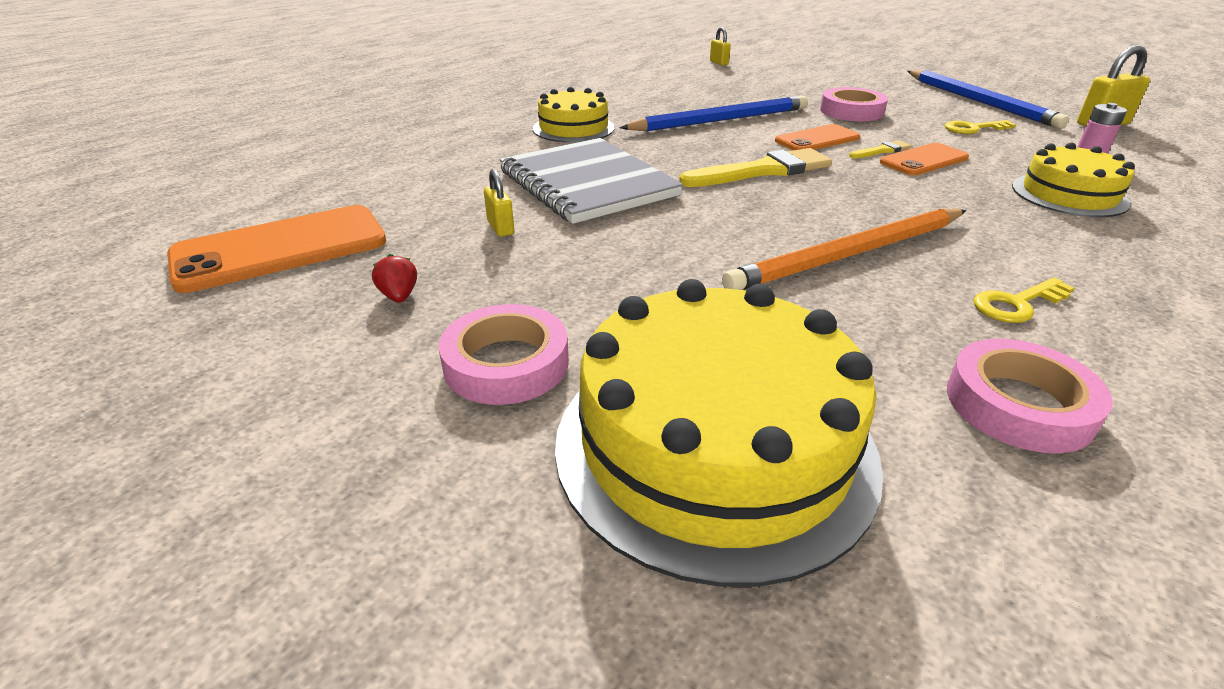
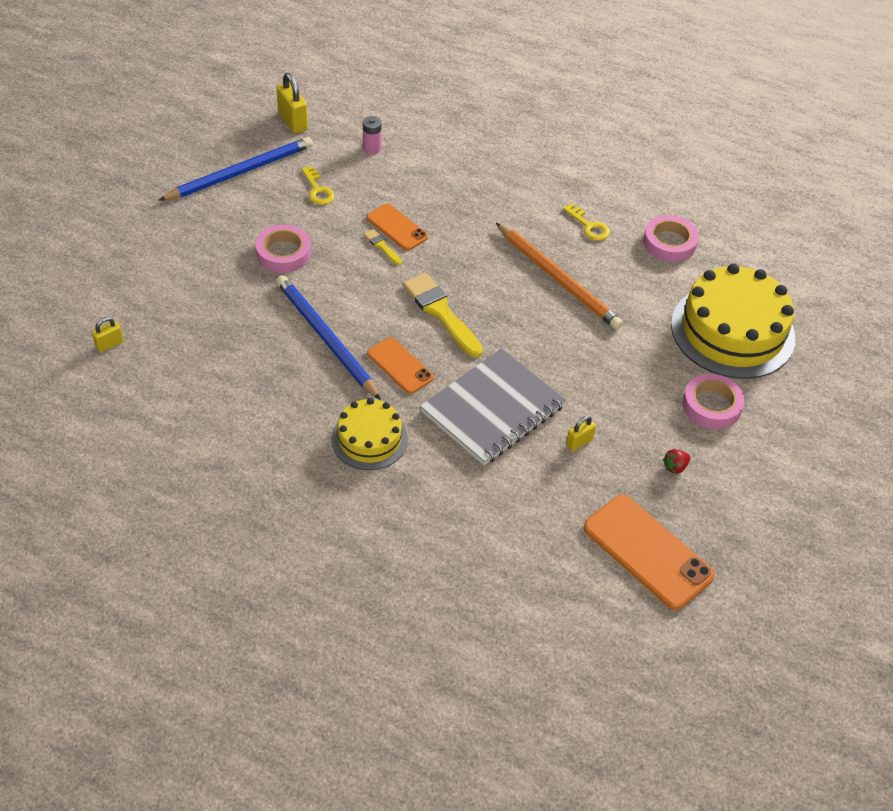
camera: 105 degrees left, 15 degrees up
orange phone [775,124,860,150] -> orange phone moved to [367,337,434,394]
yellow cake [1012,142,1135,217] -> none

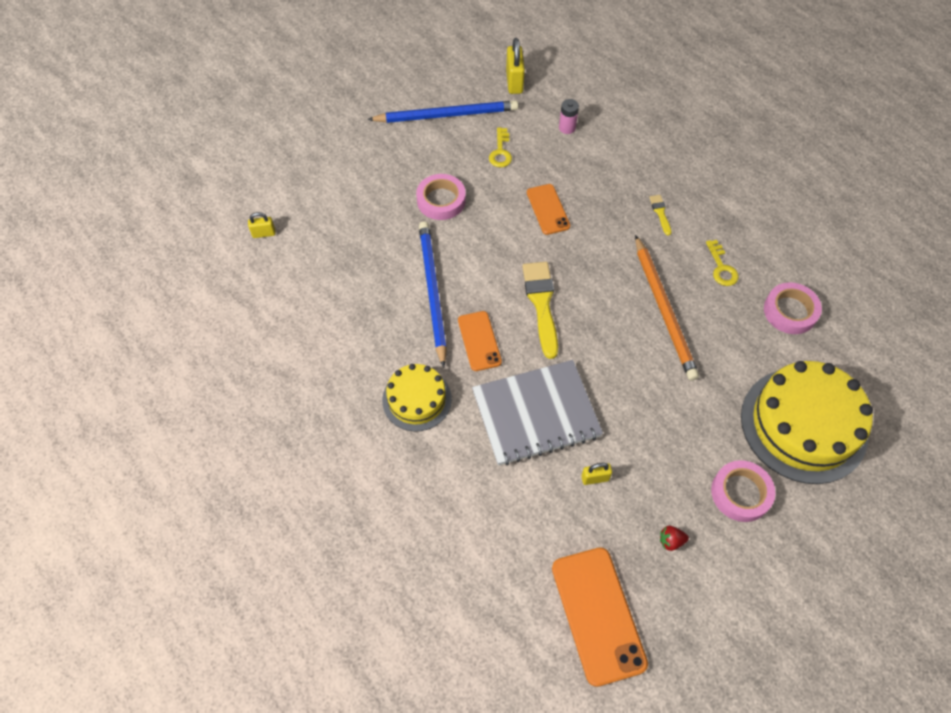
camera: 30 degrees right, 10 degrees up
yellow brush [364,229,402,265] -> yellow brush moved to [649,195,671,236]

